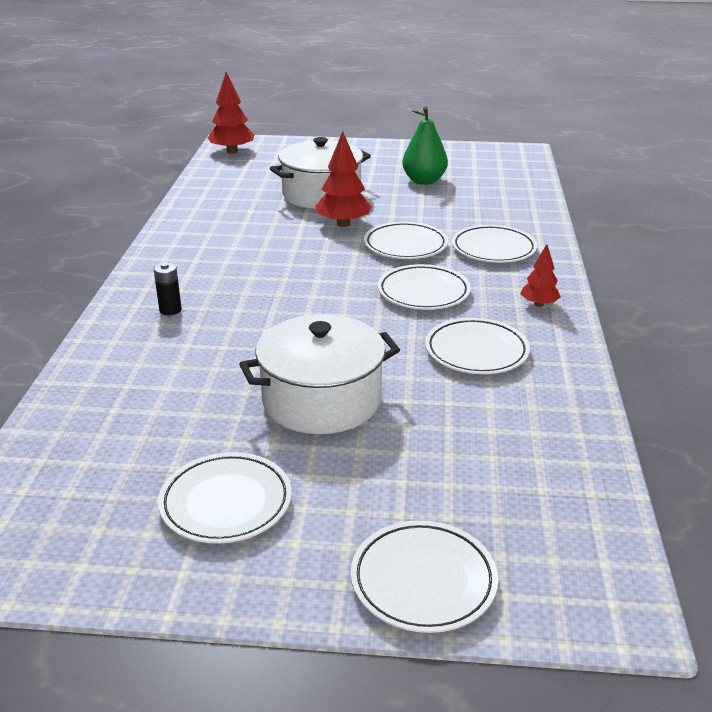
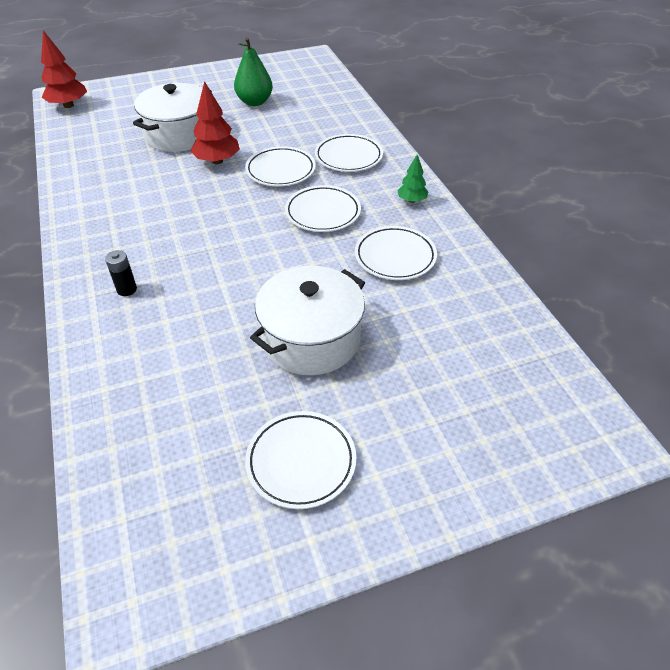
camera: 25 degrees left, 15 degrees up
white plate [351,520,498,633] -> none
red tree [520,244,561,307] -> green tree [397,155,428,203]

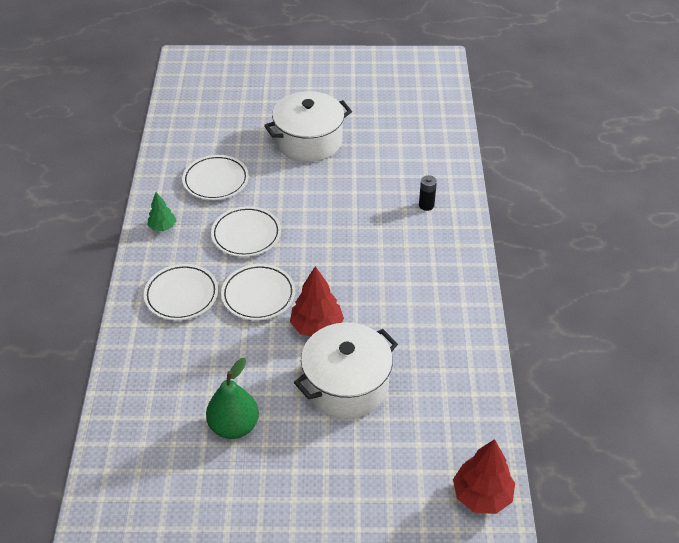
camera: 160 degrees left, 0 degrees up
white plate [245,411,356,509] -> none

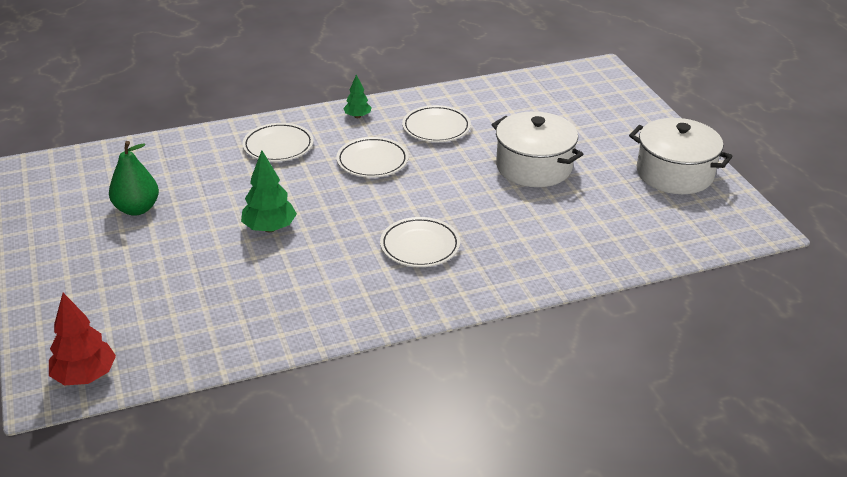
camera: 70 degrees right, 10 degrees down
white plate [221,264,295,321] -> white plate moved to [380,217,460,267]
red tree [290,266,344,337] -> green tree [241,150,297,232]
white pot [294,322,398,419] -> white pot moved to [629,118,733,194]
black battery [419,175,437,211] -> none

